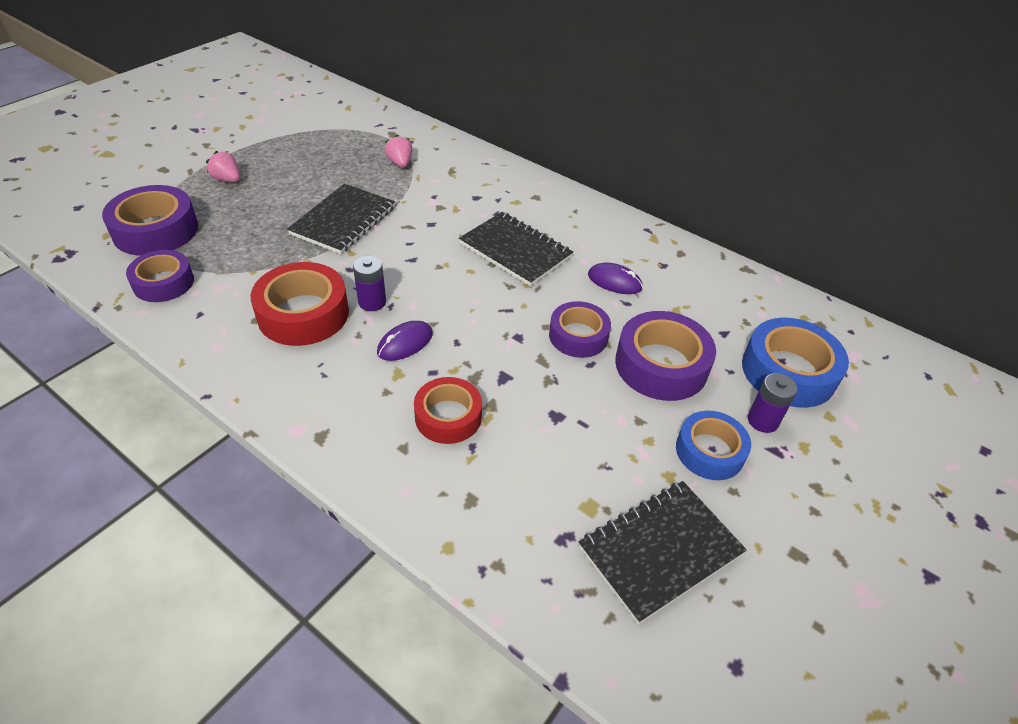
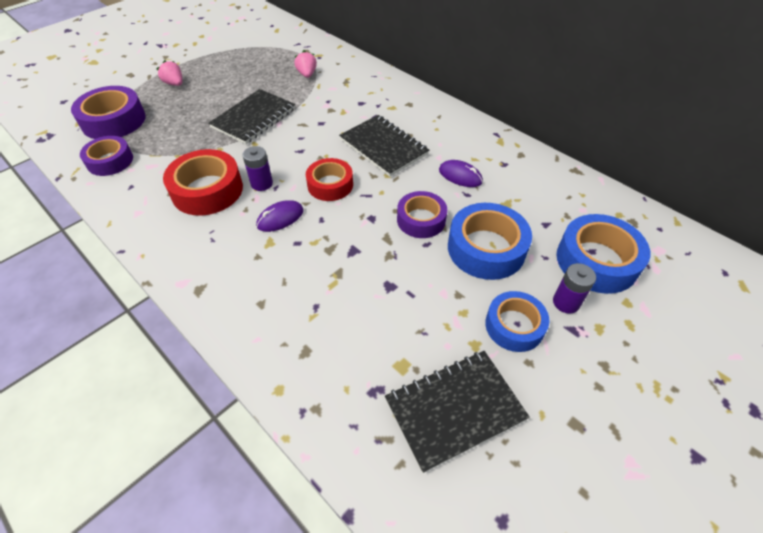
camera: 10 degrees right, 5 degrees up
red tape [414,377,482,444] -> red tape moved to [306,158,353,201]
purple tape [615,311,716,401] -> blue tape [448,203,532,280]

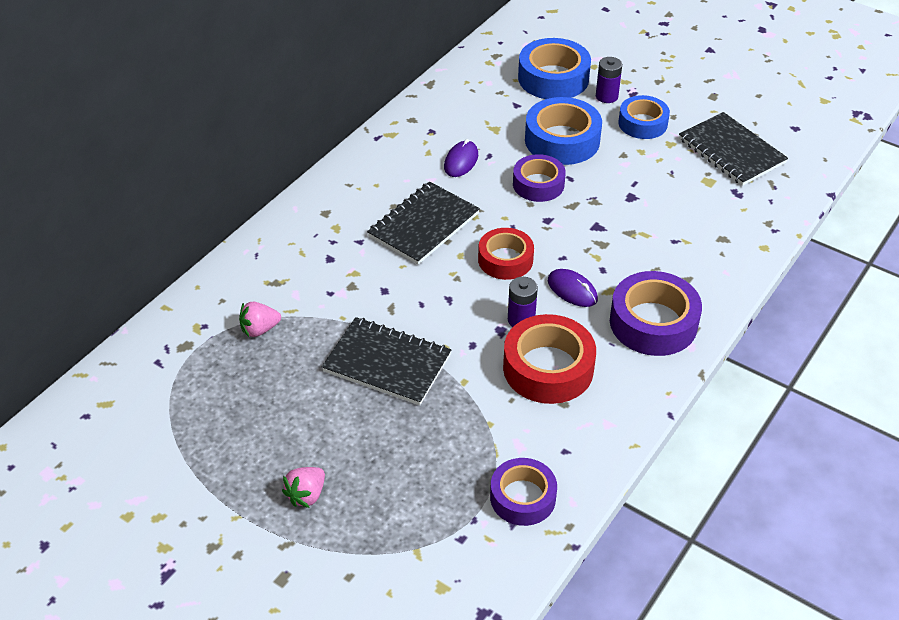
camera: 100 degrees left, 5 degrees down
purple tape [71,86,146,139] -> purple tape moved to [610,271,702,356]

